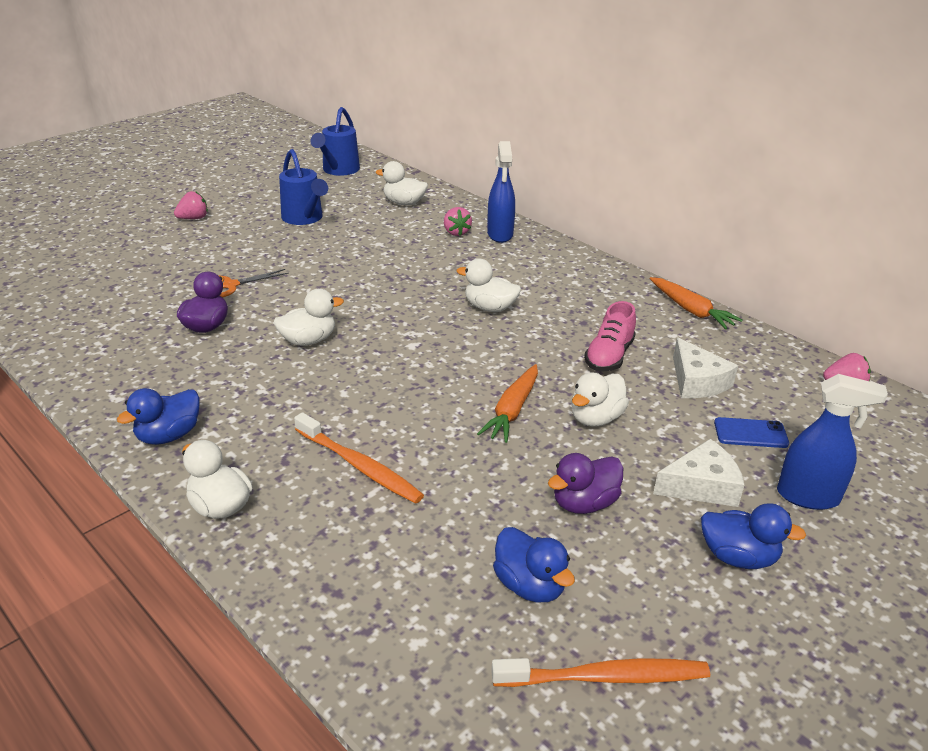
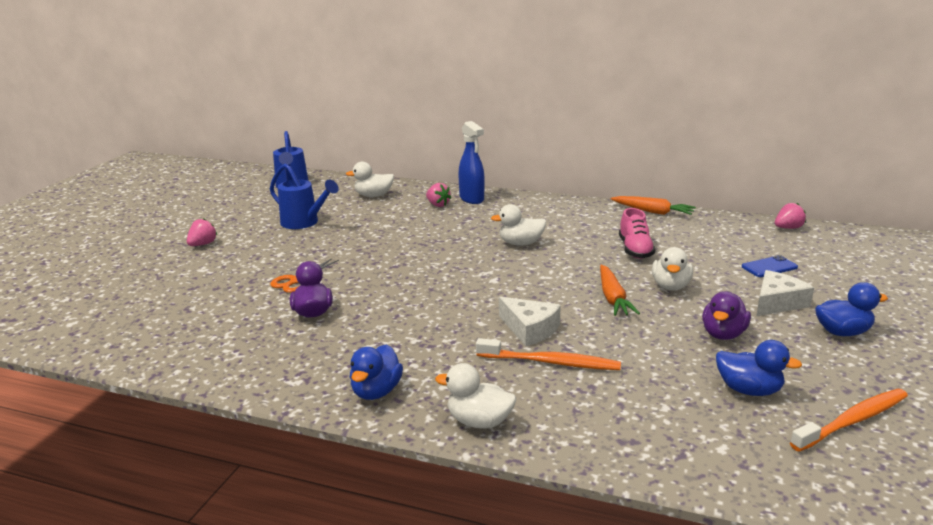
camera: 25 degrees left, 10 degrees down
white duck [274,289,344,346] -> none
white cheese [673,337,738,398] -> white cheese moved to [499,296,561,346]
blue spray bottle [777,374,888,510] -> none

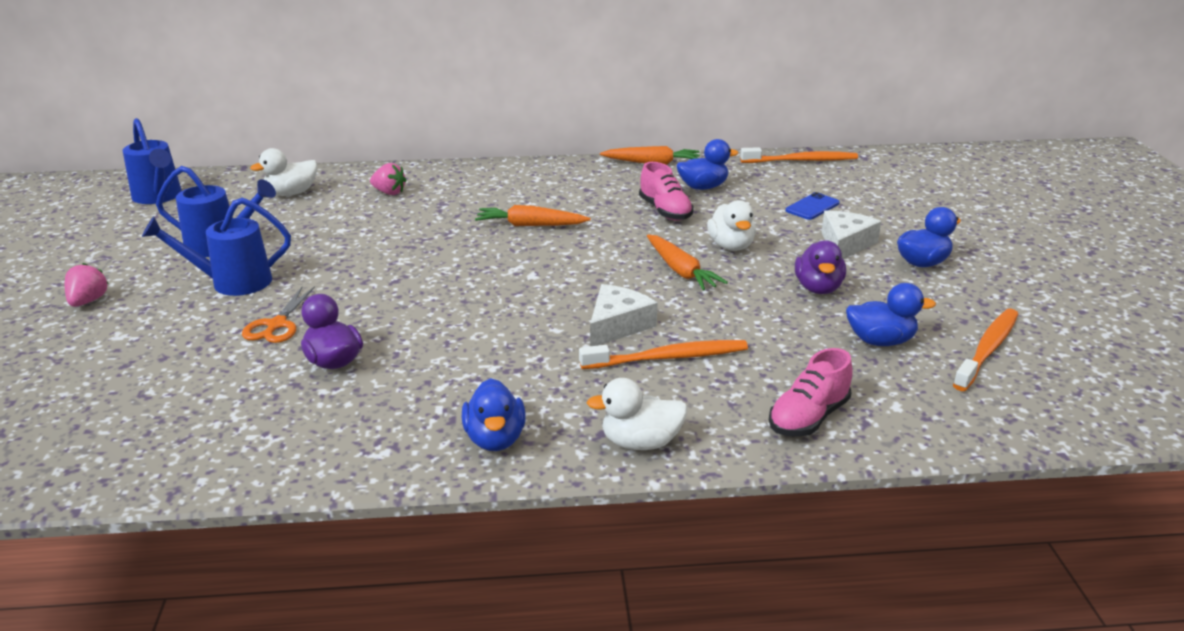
camera: 25 degrees left, 5 degrees up
blue spray bottle [458,121,485,204] -> none
white duck [491,204,546,246] -> orange carrot [475,205,591,226]
white cheese [499,296,561,346] -> white cheese turned 75 degrees counterclockwise [590,284,658,346]
pink strawberry [775,203,806,229] -> orange toothbrush [740,147,858,163]
none -> blue watering can [142,197,291,296]
none -> blue duck [676,139,738,190]
none -> pink shoe [769,348,853,437]

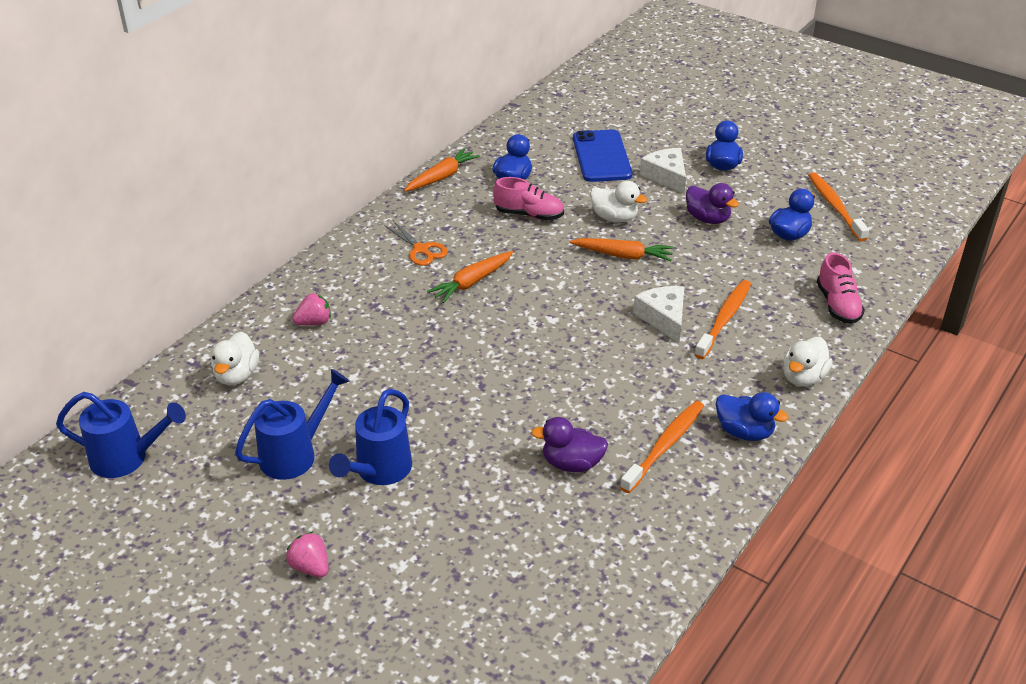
camera: 50 degrees left, 10 degrees up
orange scissors [242,286,315,343] -> orange scissors moved to [384,221,448,266]
orange toothbrush [740,147,858,163] -> orange toothbrush moved to [620,401,704,493]
blue phone [786,192,840,220] -> blue phone [573,129,632,182], size x1.84

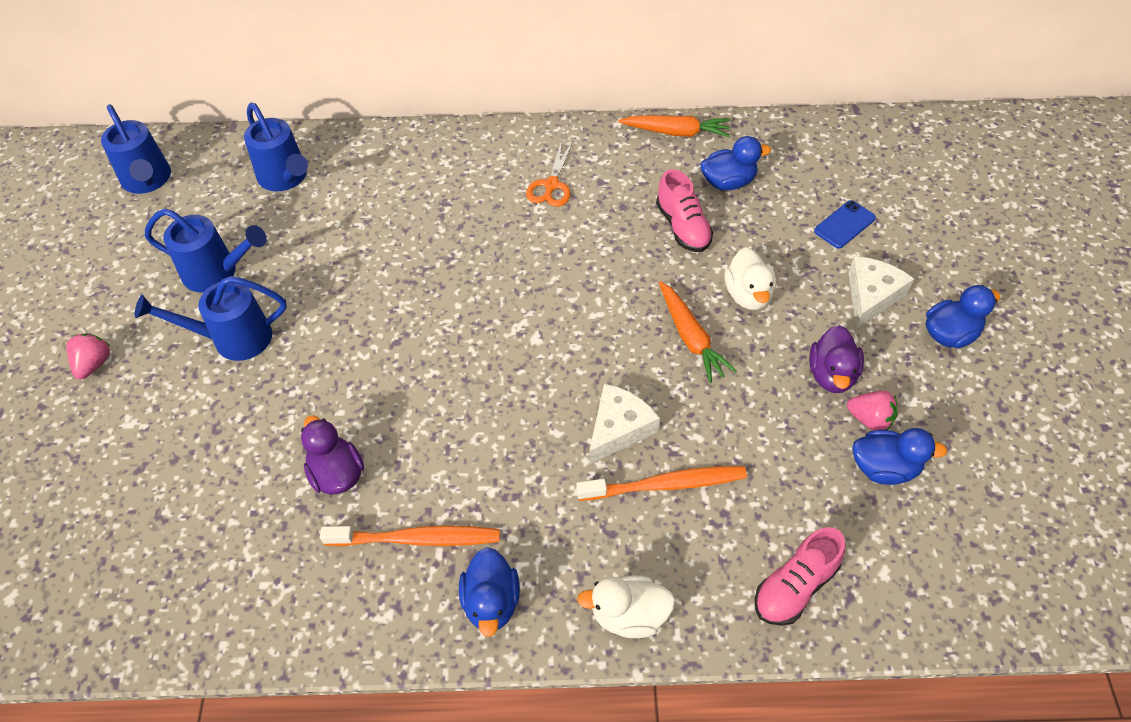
camera: 55 degrees right, 15 degrees up
white duck [211,332,259,385] -> blue watering can [244,103,308,192]
pink strawberry [292,293,331,326] -> pink strawberry moved to [847,391,898,431]
orange carrot [427,251,513,303] -> none
blue phone [573,129,632,182] -> blue phone [814,200,876,249], size x0.54
orange toothbrush [808,172,869,242] -> none

